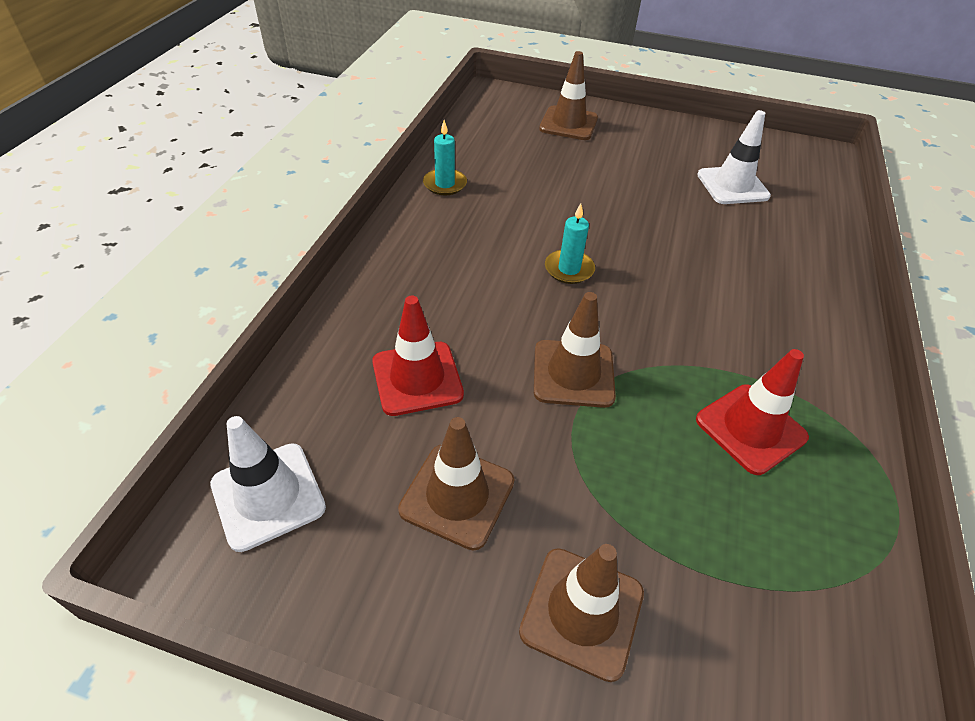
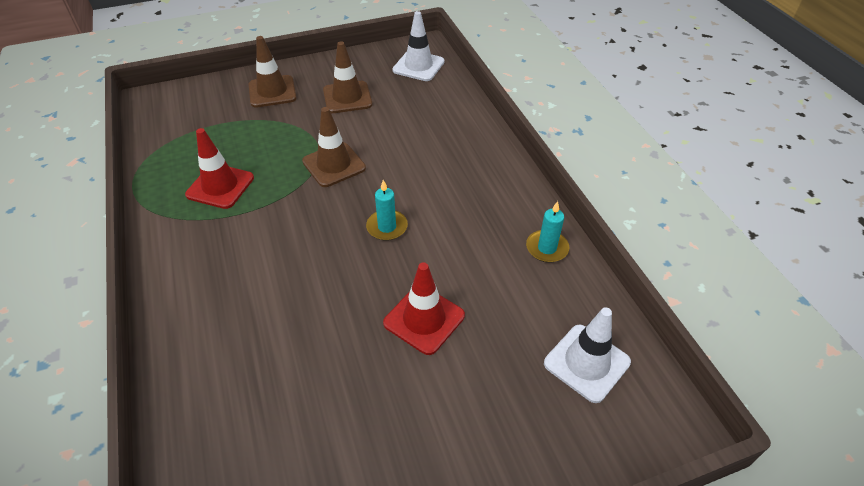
camera: 145 degrees right, 0 degrees up
red traffic cone [372,295,464,416] -> red traffic cone moved to [383,262,465,355]
brown traffic cone [539,51,598,140] -> none
white traffic cone [697,110,771,204] -> white traffic cone moved to [544,307,631,403]

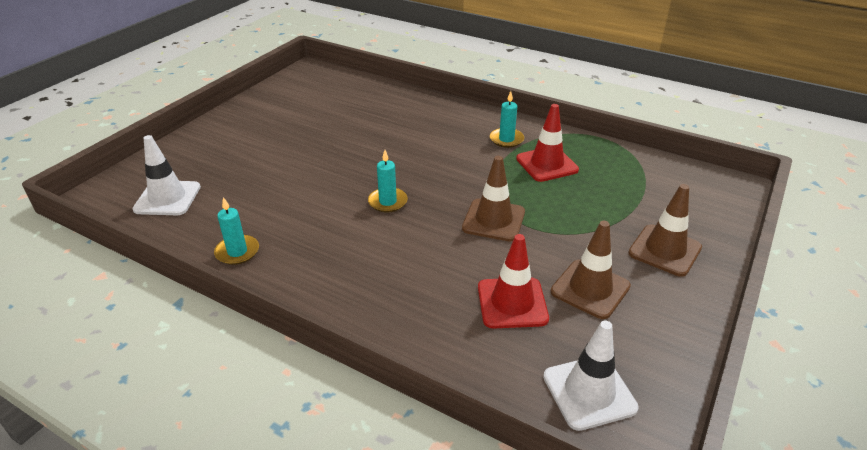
camera: 140 degrees right, 10 degrees down
red traffic cone [383,262,465,355] -> red traffic cone moved to [478,234,549,329]
none -> turquoise candle [490,91,524,148]

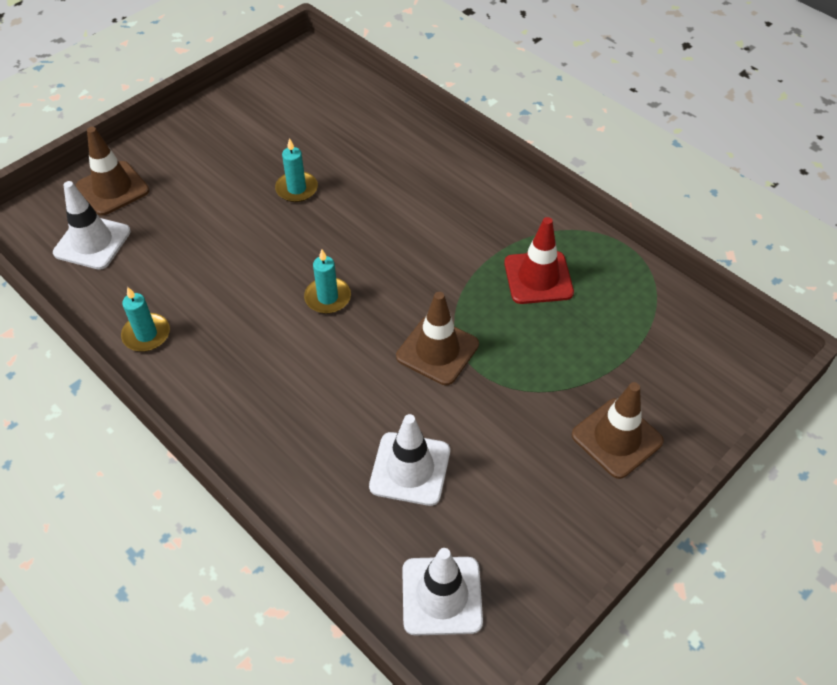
camera: 15 degrees right, 15 degrees up
red traffic cone [478,234,549,329] -> white traffic cone [369,414,450,506]
turquoise candle [490,91,524,148] -> turquoise candle moved to [275,138,318,202]
brown traffic cone [551,221,631,319] -> brown traffic cone moved to [76,127,149,216]

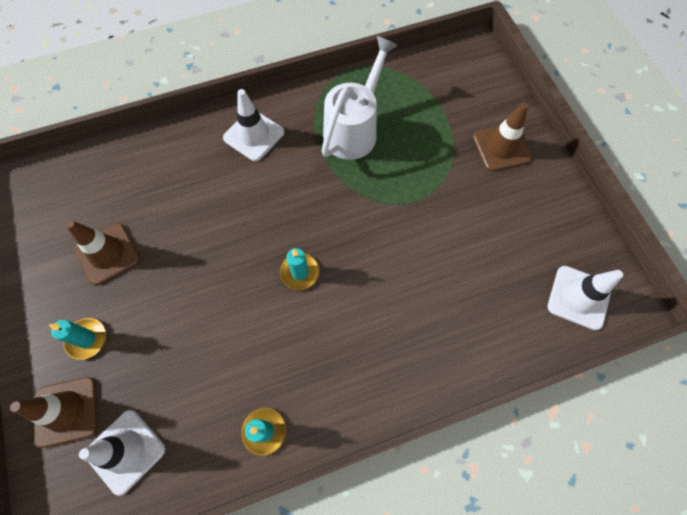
camera: 65 degrees left, 15 degrees up
turquoise candle [275,138,318,202] -> turquoise candle moved to [49,318,106,360]
white traffic cone [369,414,450,506] -> white traffic cone moved to [223,89,284,161]
brown traffic cone [396,292,479,385] -> brown traffic cone moved to [65,220,140,286]
red traffic cone [504,217,574,304] -> white watering can [322,36,398,160]

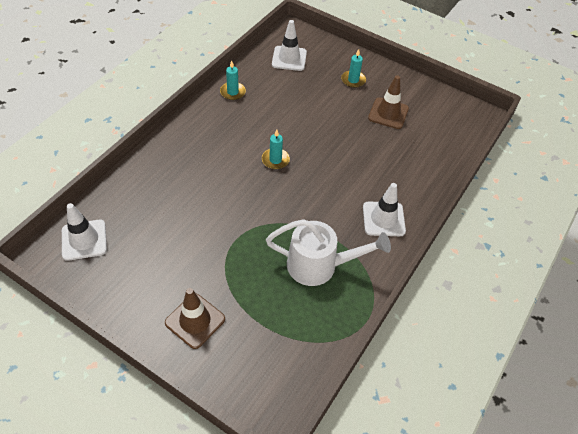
camera: 140 degrees right, 15 degrees down
brown traffic cone [10,377,98,448] -> none
white watering can [322,36,398,160] -> white watering can turned 75 degrees counterclockwise [266,219,391,286]

